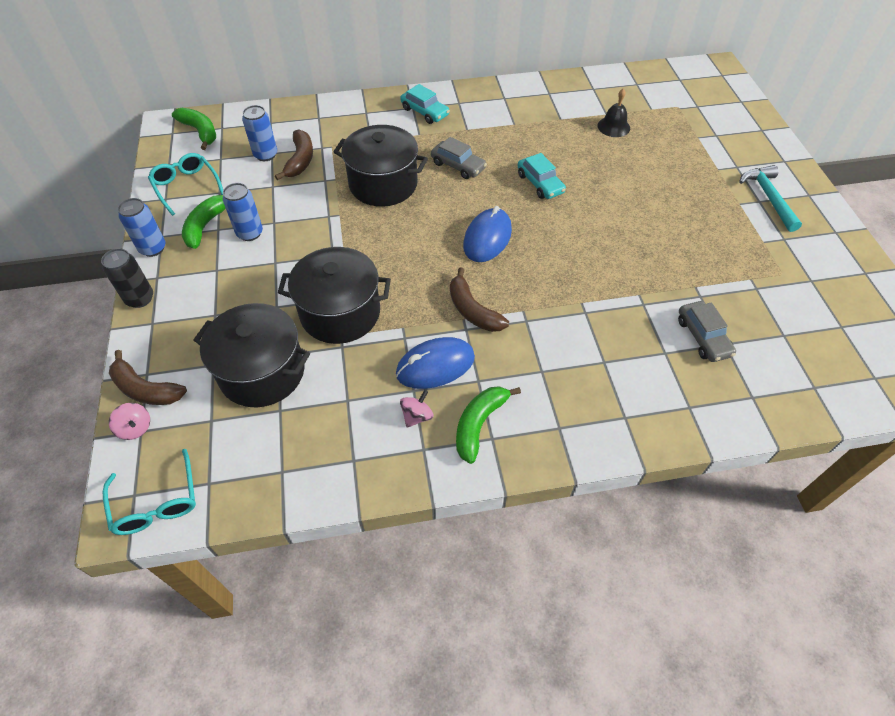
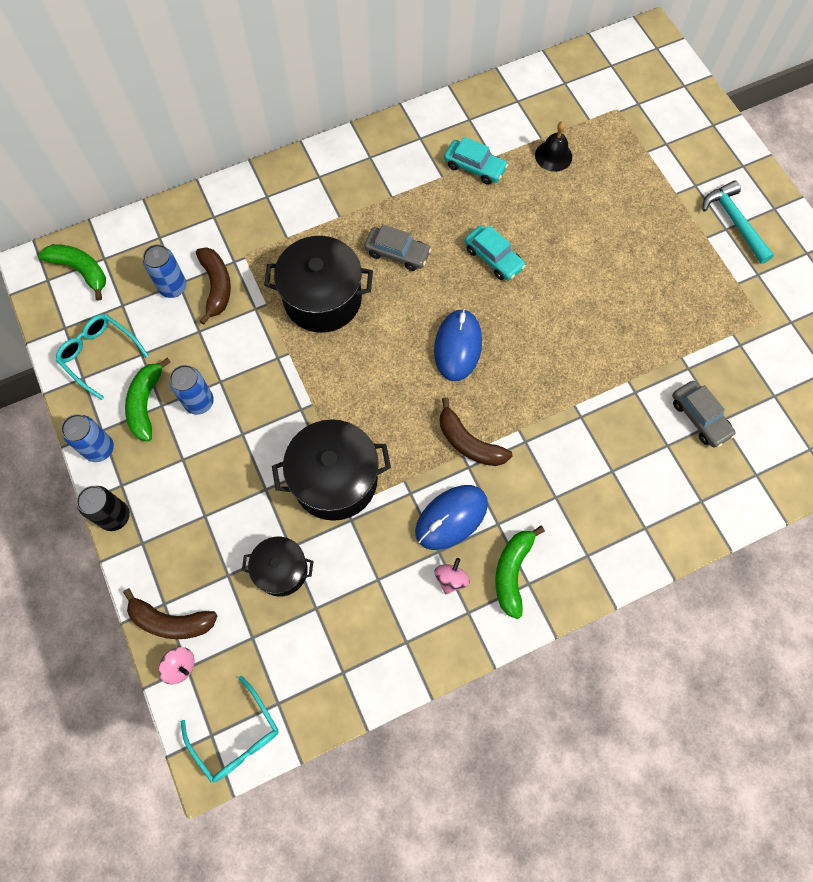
camera: 15 degrees left, 15 degrees up
black pot [193,303,310,407] -> black pot [242,537,313,596], size x0.59
turquoise car [400,84,450,124] -> turquoise car moved to [444,137,508,185]

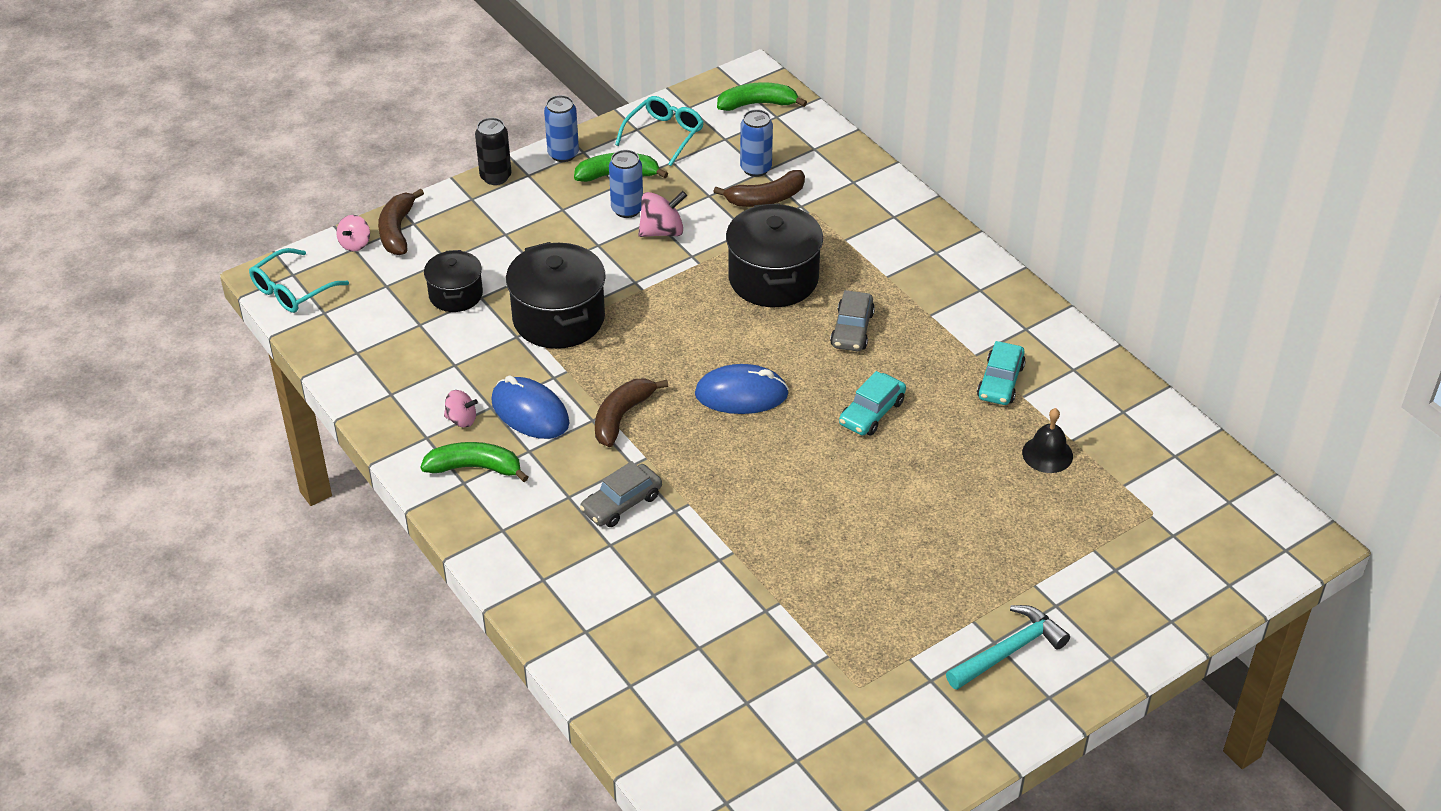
camera: 80 degrees right, 25 degrees down
green banana [38,244,106,301] -> green banana turned 120 degrees counterclockwise [717,82,807,111]
grey car [672,381,736,448] -> grey car moved to [580,461,662,527]
none -> pink spinning top [638,191,687,237]

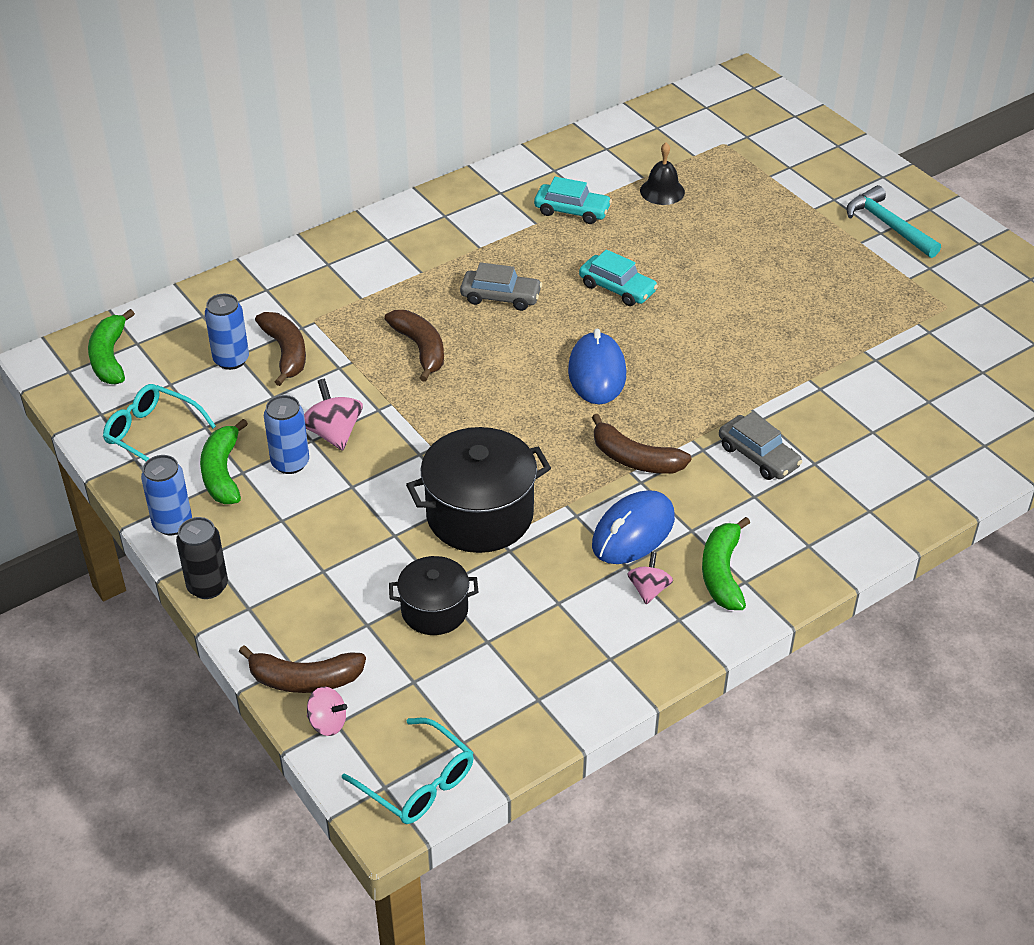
camera: 90 degrees left, 0 degrees up
black pot [726,203,823,307] -> brown banana [385,310,444,382]

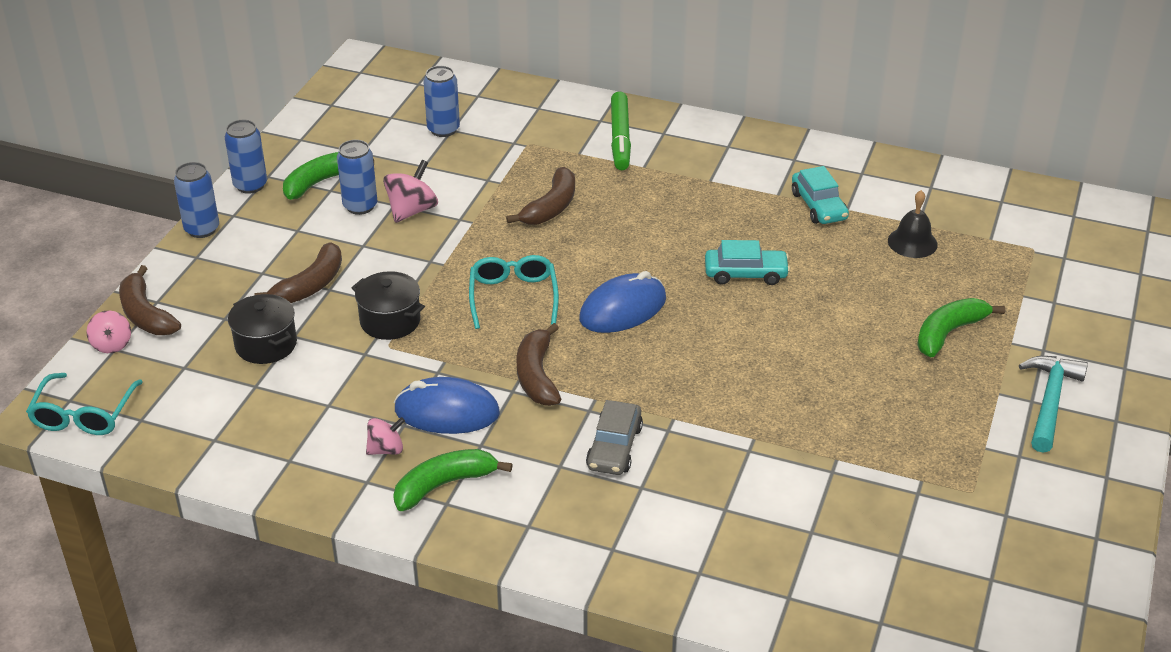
camera: 55 degrees right, 5 degrees down
green banana [88,309,135,384] -> green banana moved to [917,298,1005,357]
turquoise glasses [103,384,216,461] -> turquoise glasses moved to [469,255,559,329]
black can [176,517,228,599] -> blue can [174,162,219,238]
brown banana [255,312,306,386] -> brown banana moved to [254,242,342,303]
black pot [406,427,551,553] -> black pot [351,271,425,340], size x0.59
grey car [460,262,542,311] -> none
turquoise car [579,249,658,306] -> turquoise car turned 90 degrees counterclockwise [705,240,790,285]
none -> green marker [611,91,631,170]

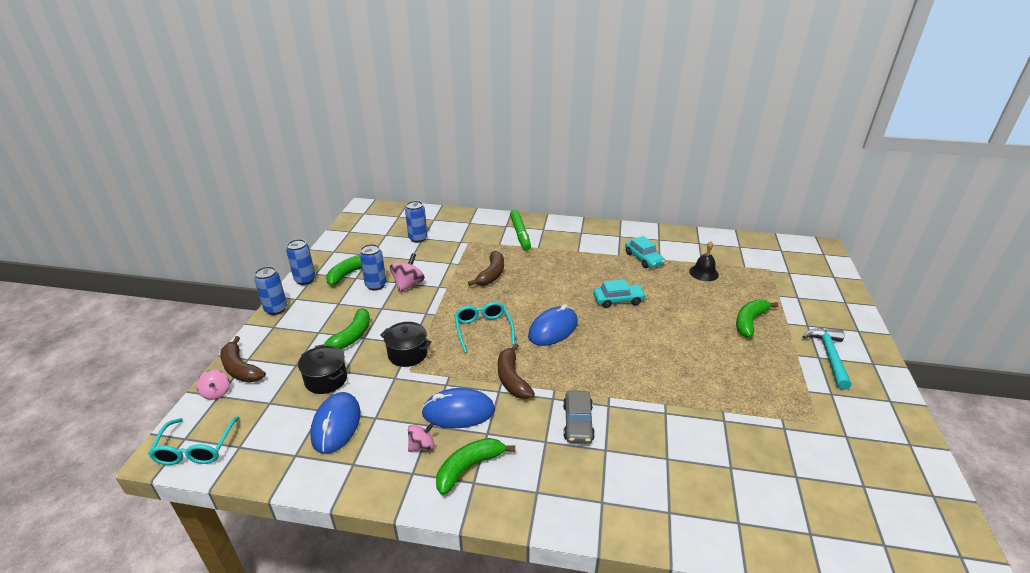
camera: 10 degrees left, 5 degrees down
brown banana [254,242,342,303] -> green banana [315,308,370,350]
none -> blue mouse [310,392,361,454]

